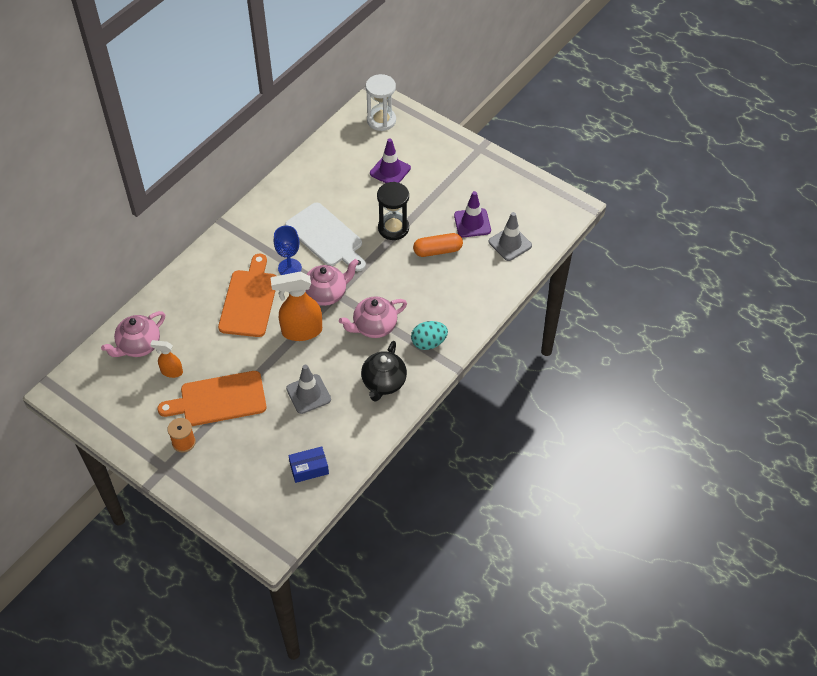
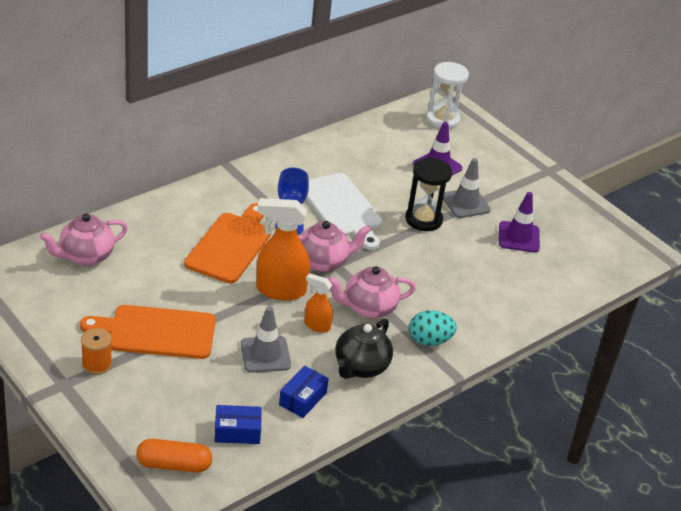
camera: 10 degrees right, 15 degrees down
orange spray bottle [150,340,183,378] -> orange spray bottle moved to [304,273,333,333]
orange capsule [413,233,463,257] -> orange capsule moved to [136,439,212,473]
grey traffic cone [489,212,532,261] -> grey traffic cone moved to [443,158,491,218]
none -> blue box [279,366,329,418]

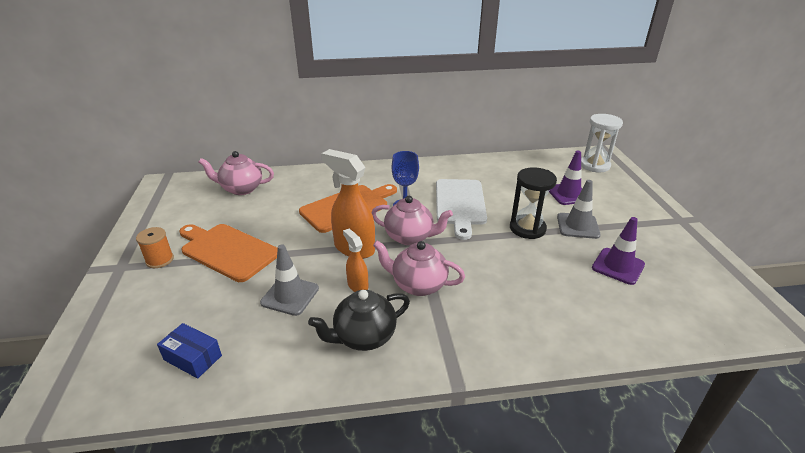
camera: 35 degrees right, 5 degrees down
orange capsule [136,439,212,473] -> none
blue box [279,366,329,418] -> none
turquoise egg [409,310,457,346] -> none

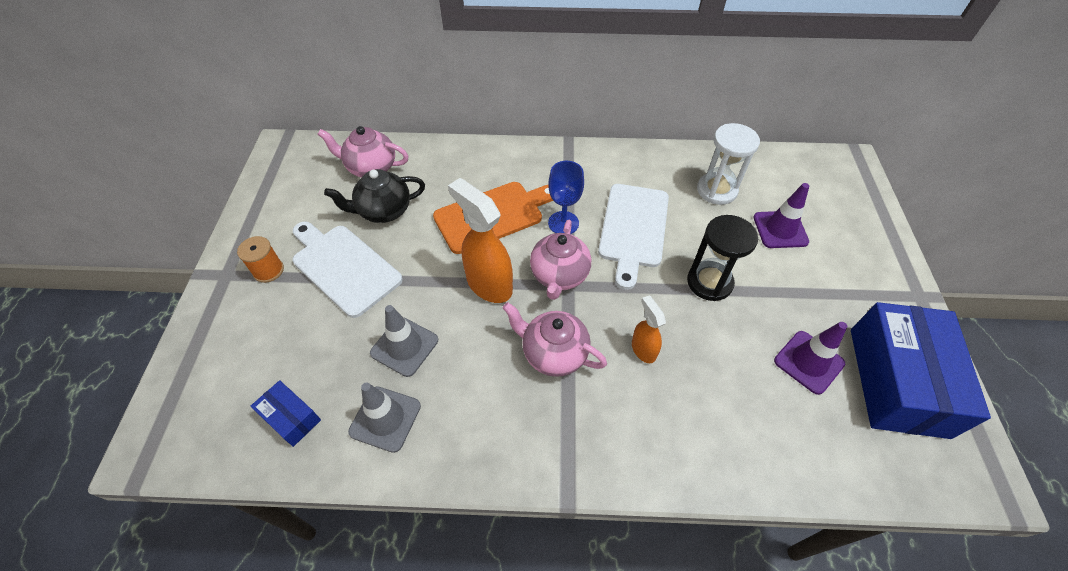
camera: 10 degrees right, 20 degrees up
orange cutting board [179,224,278,282] -> white cutting board [292,221,403,318]
black teapot [308,290,410,351] -> black teapot moved to [324,169,425,223]
orange spray bottle [343,229,368,292] -> orange spray bottle moved to [632,295,666,363]
pink teapot [372,196,453,245] -> pink teapot turned 75 degrees clockwise [530,219,591,300]
grey traffic cone [557,180,601,239] -> grey traffic cone moved to [348,383,421,453]
white hourglass [581,114,623,172] -> white hourglass moved to [697,123,760,205]
none -> blue box [851,302,991,439]

